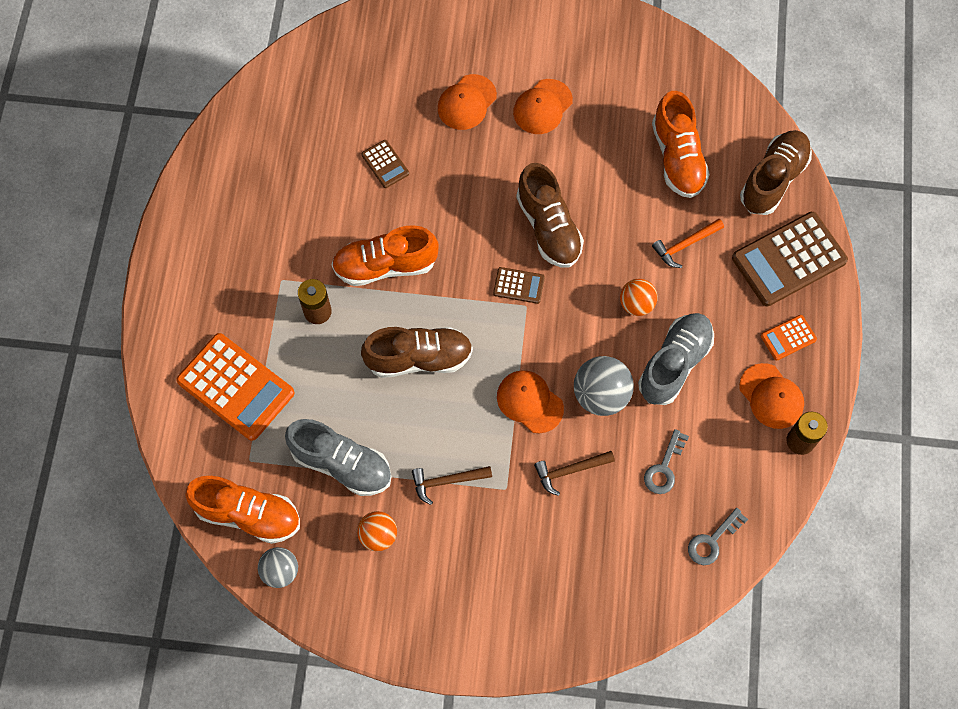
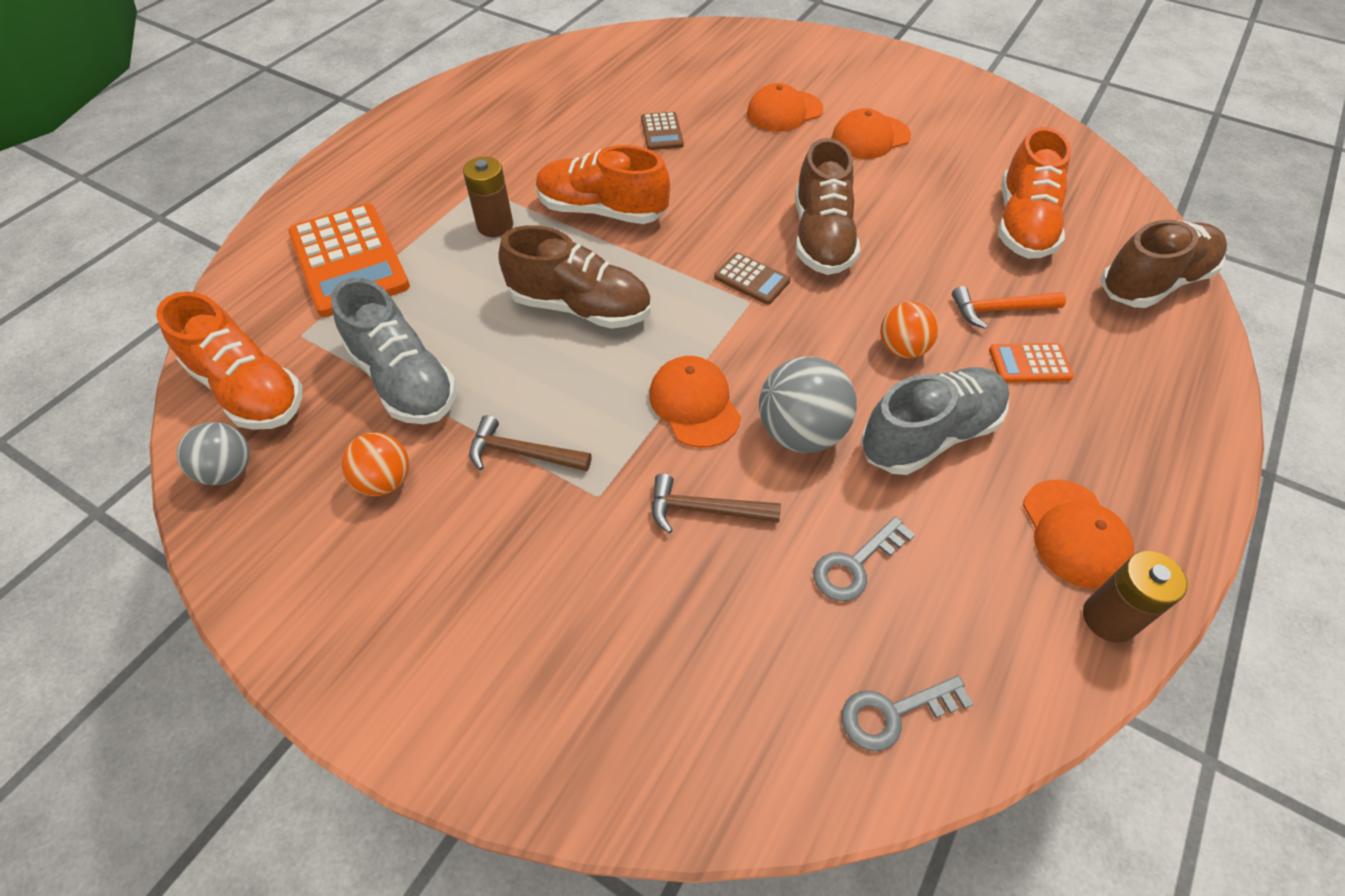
camera: 25 degrees right, 15 degrees down
brown calculator [732,212,848,306] -> none
orange calculator [761,315,817,360] -> orange calculator moved to [989,343,1074,383]

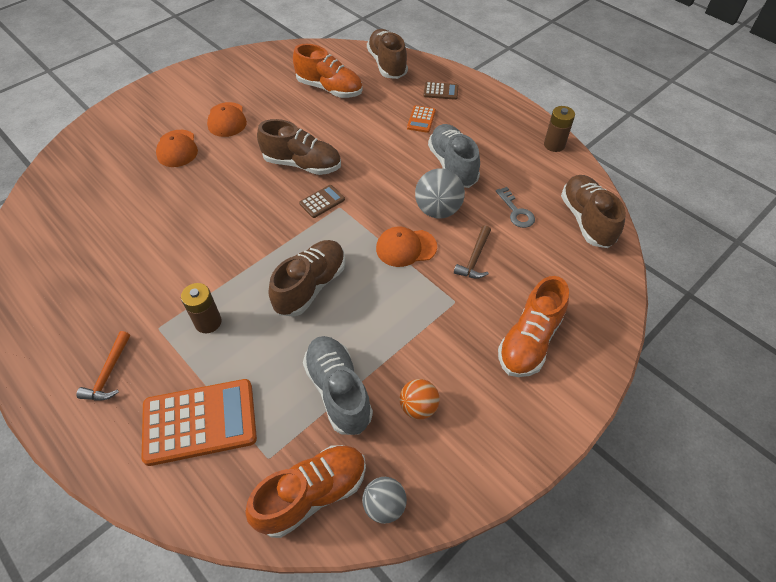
camera: 75 degrees left, 0 degrees up
grey shoe [331,278,457,424] -> grey shoe turned 90 degrees counterclockwise [303,336,373,435]
brown hammer [469,415,592,471] -> none
orange shoe [536,145,670,224] -> orange shoe moved to [498,276,569,377]
brown calculator [641,112,684,150] -> brown calculator moved to [423,82,459,100]
grey key [842,676,973,751] -> brown shoe [561,175,626,248]
orange ball [880,302,939,358] -> none
orange hammer [952,286,1066,329] -> orange hammer moved to [76,331,130,401]
orange cap [1023,480,1134,589] -> none

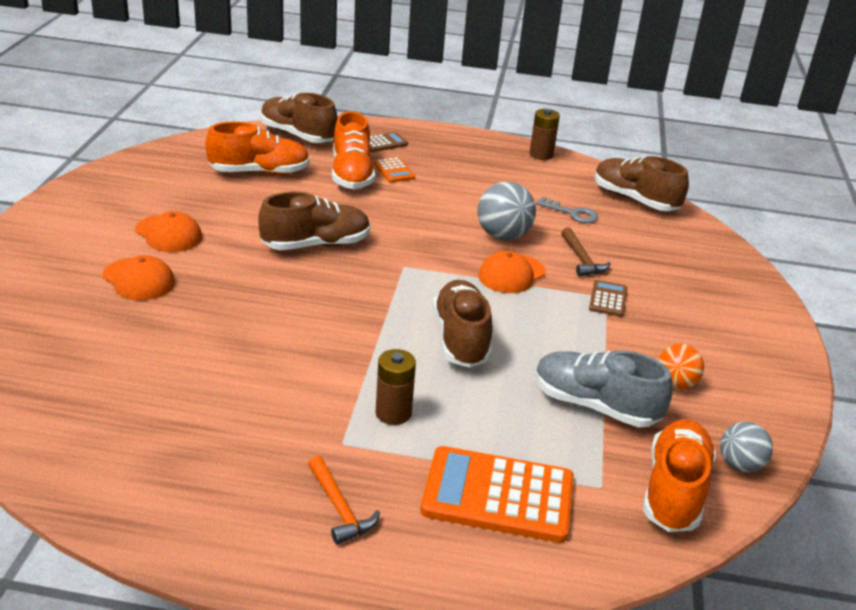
camera: 40 degrees left, 20 degrees down
orange calculator [142,379,257,466] -> orange calculator turned 120 degrees counterclockwise [421,446,574,543]
brown calculator [299,185,345,218] -> brown calculator moved to [589,280,627,317]
grey shoe [428,124,480,188] -> none
orange shoe [498,276,569,377] -> orange shoe moved to [332,111,375,189]

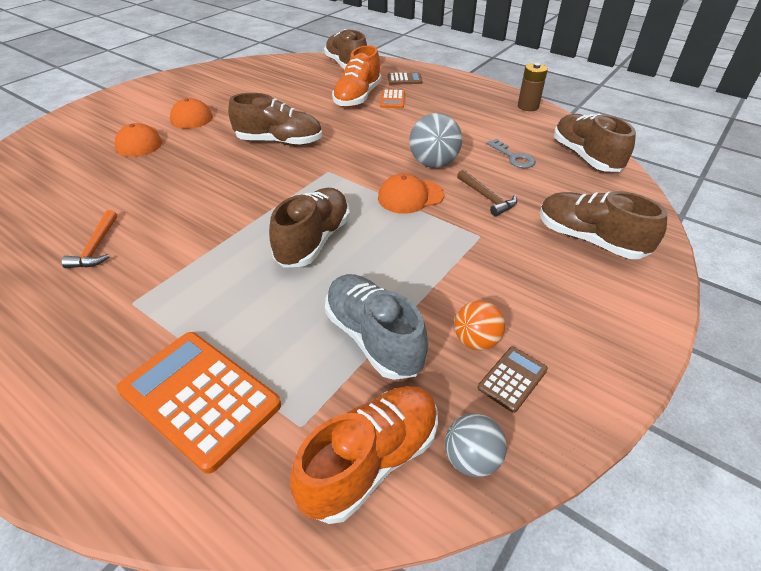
camera: 30 degrees right, 10 degrees up
orange shoe [205,122,310,175] -> none
orange hammer [308,456,380,545] -> orange hammer moved to [61,210,117,268]
brown battery [375,349,416,425] -> none
brown hammer [561,228,611,276] -> brown hammer turned 45 degrees counterclockwise [457,170,517,216]
brown calculator [589,280,627,317] -> brown calculator moved to [477,347,548,413]
none -> brown shoe [540,191,668,259]

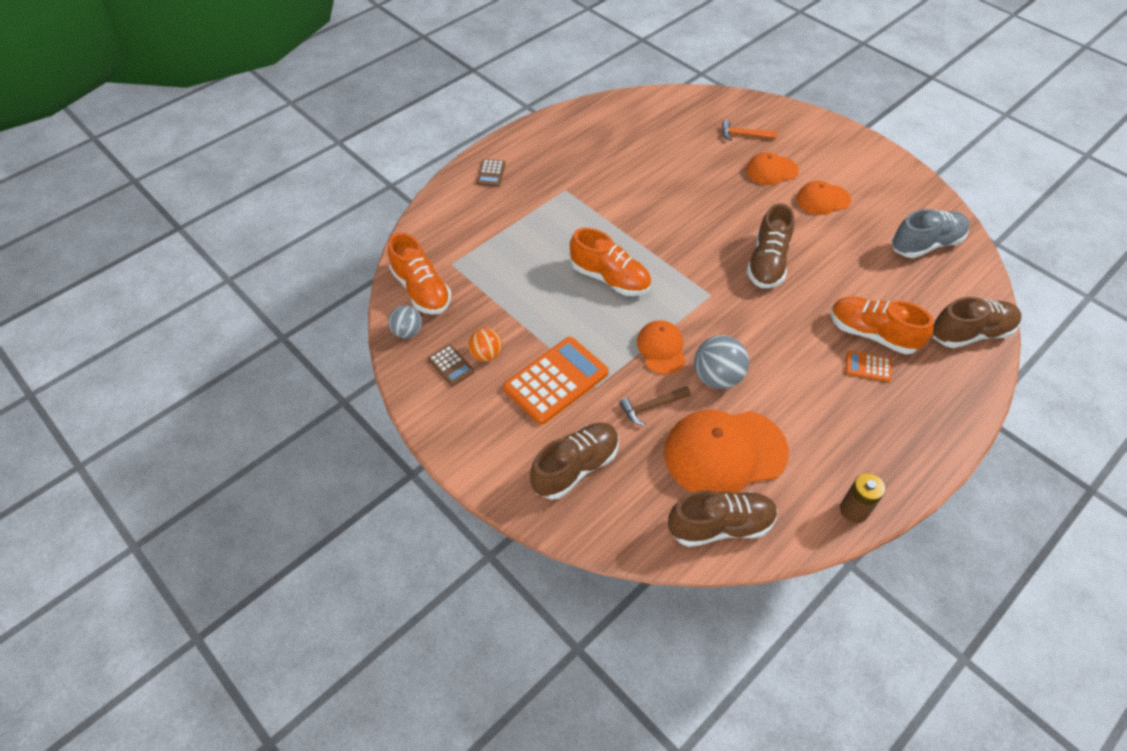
camera: 100 degrees right, 10 degrees up
orange hammer [61,210,117,268] -> orange hammer moved to [722,120,777,141]
orange calculator [117,332,281,474] -> orange calculator moved to [503,337,609,425]
brown shoe [269,188,350,268] -> orange shoe [570,228,651,296]
grey shoe [325,274,428,380] -> grey shoe moved to [891,209,969,258]
brown calculator [388,72,422,85] -> brown calculator moved to [477,159,505,187]
grey key [487,139,536,168] -> orange cap [664,410,789,493]

